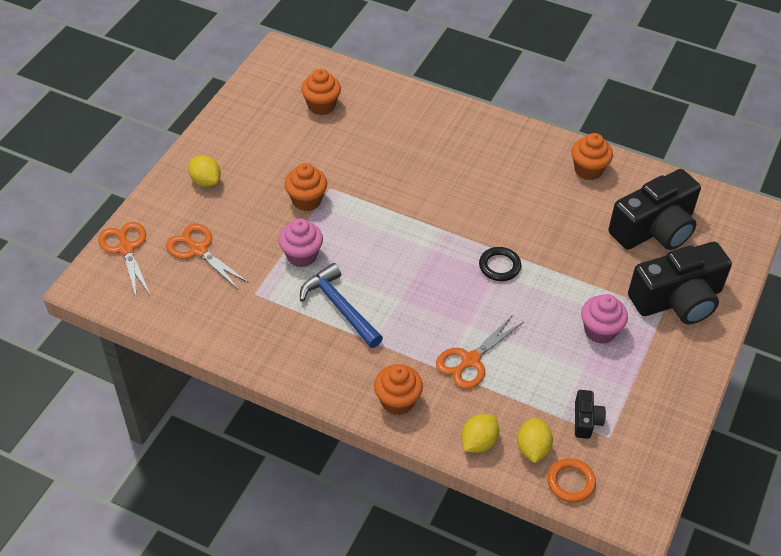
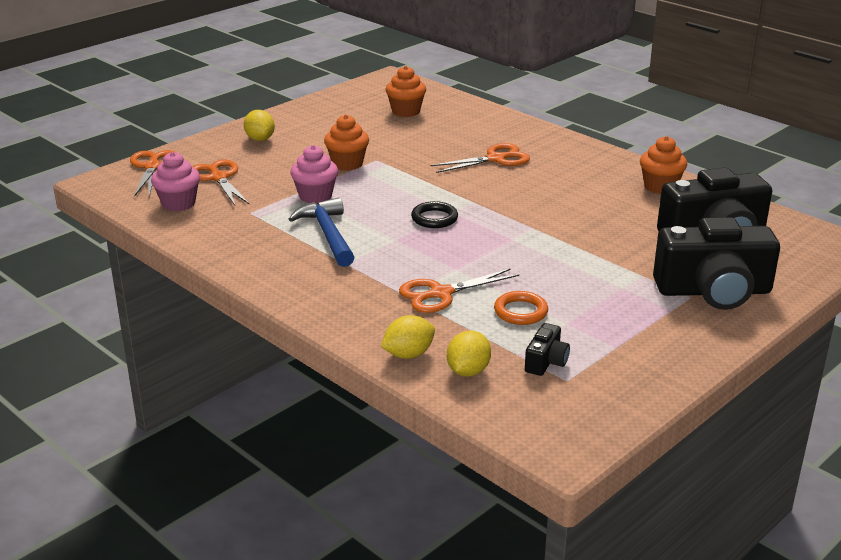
camera: 20 degrees right, 20 degrees down
orange cupcake [374,364,423,415] -> none
black ring [479,247,521,281] -> black ring moved to [411,201,458,228]
orange ring [547,458,596,503] -> orange ring moved to [494,291,548,325]
pink cupcake [581,294,628,344] -> pink cupcake moved to [151,152,200,211]
none -> orange scissors [430,143,530,173]

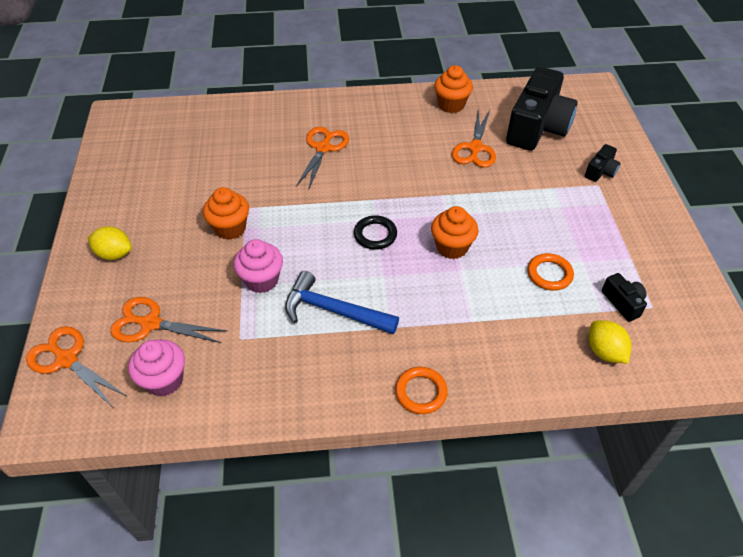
camera: 50 degrees left, 20 degrees up
yellow lemon [381,315,435,359] -> none
orange cupcake [386,66,426,117] -> orange cupcake moved to [431,206,479,259]
orange scissors [399,268,519,313] -> orange scissors moved to [452,110,496,168]
black camera [653,217,780,310] -> black camera [585,144,621,182], size x0.43
none -> orange ring [395,367,448,414]

